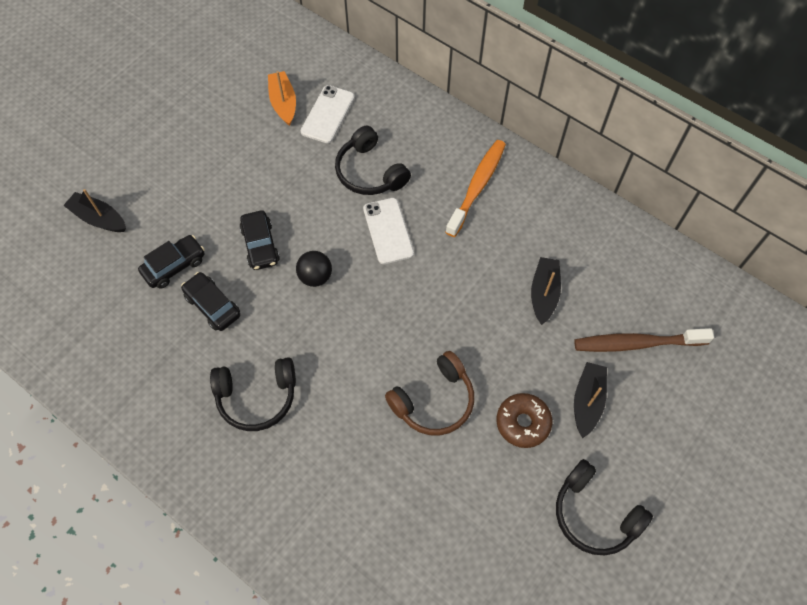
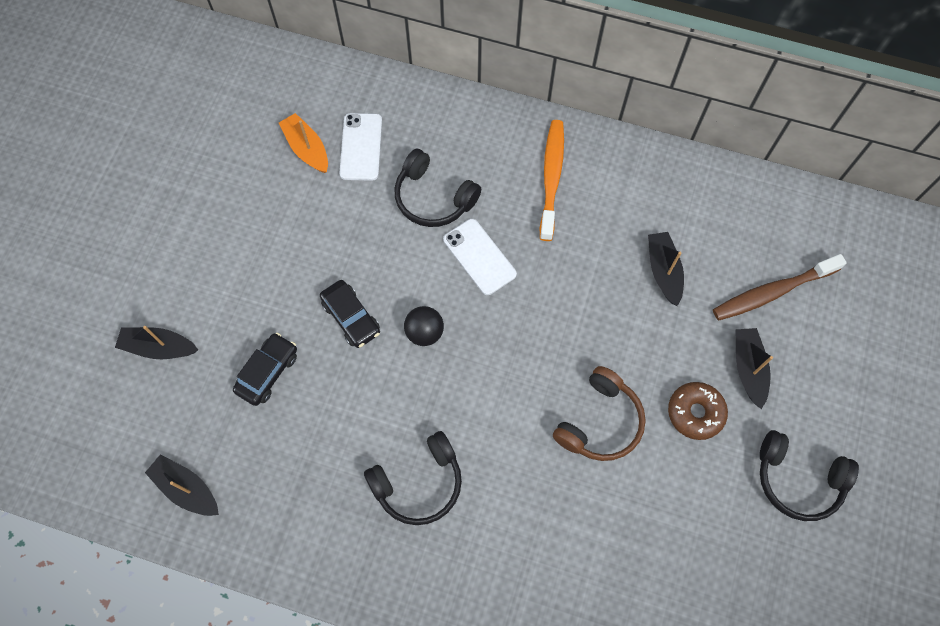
camera: 20 degrees left, 5 degrees up
black car [181,272,240,331] -> none
none -> black boat [145,454,219,516]

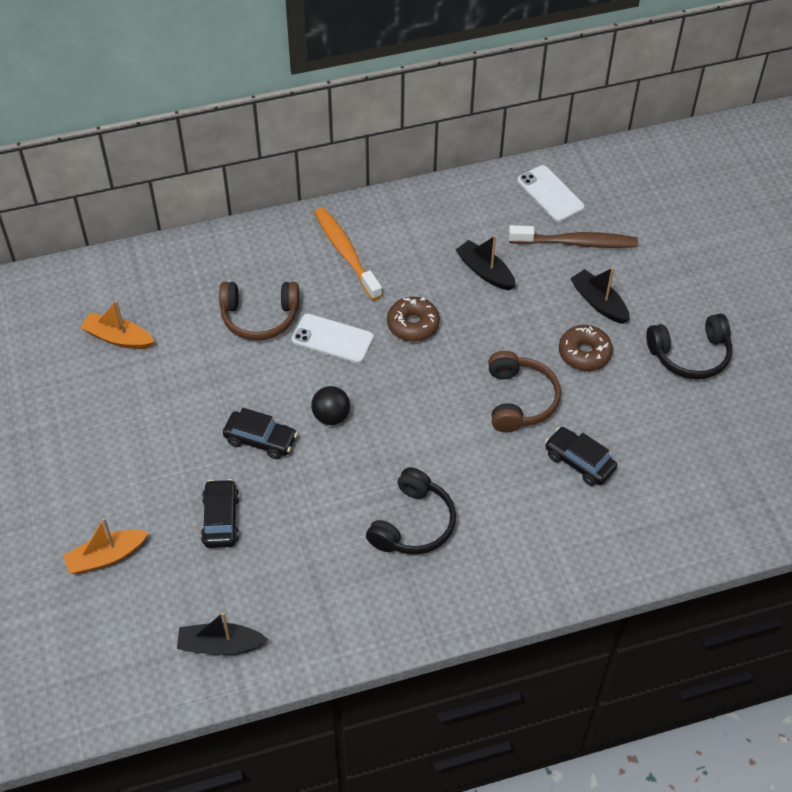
camera: 35 degrees left, 15 degrees down
black boat [115,326,198,359] -> orange boat [63,518,149,574]
white phone [340,113,382,181] -> white phone moved to [517,165,585,222]
black headphones [395,149,481,227] -> brown headphones [219,282,299,340]
brown toothbrush [713,254,847,320] -> brown toothbrush turned 120 degrees counterclockwise [509,225,638,248]
none -> brown donut [387,297,440,342]
none -> black car [545,427,617,486]

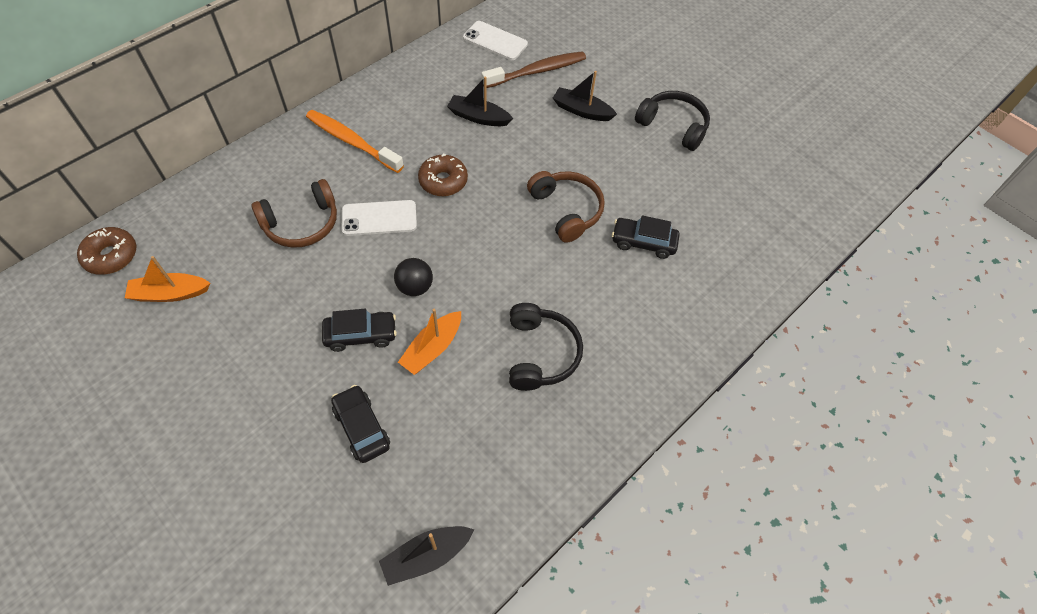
camera: 30 degrees left, 5 degrees up
orange boat [63,518,149,574] -> orange boat moved to [398,309,461,375]
brown donut [559,325,613,371] -> brown donut moved to [77,227,136,275]
black headphones [646,314,732,379] -> black headphones turned 105 degrees counterclockwise [635,91,710,151]

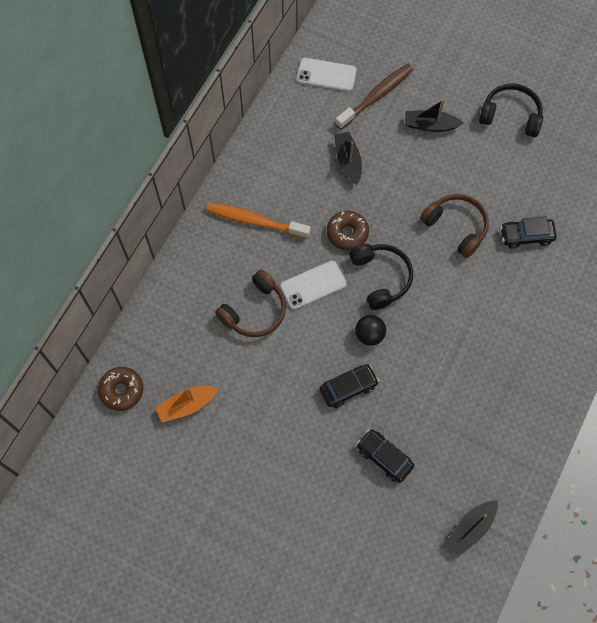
camera: 15 degrees left, 10 degrees up
orange boat [398,309,461,375] -> none
black boat [447,77,513,126] -> black boat turned 75 degrees clockwise [334,132,362,184]
black headphones [509,303,583,391] -> black headphones moved to [349,244,413,310]

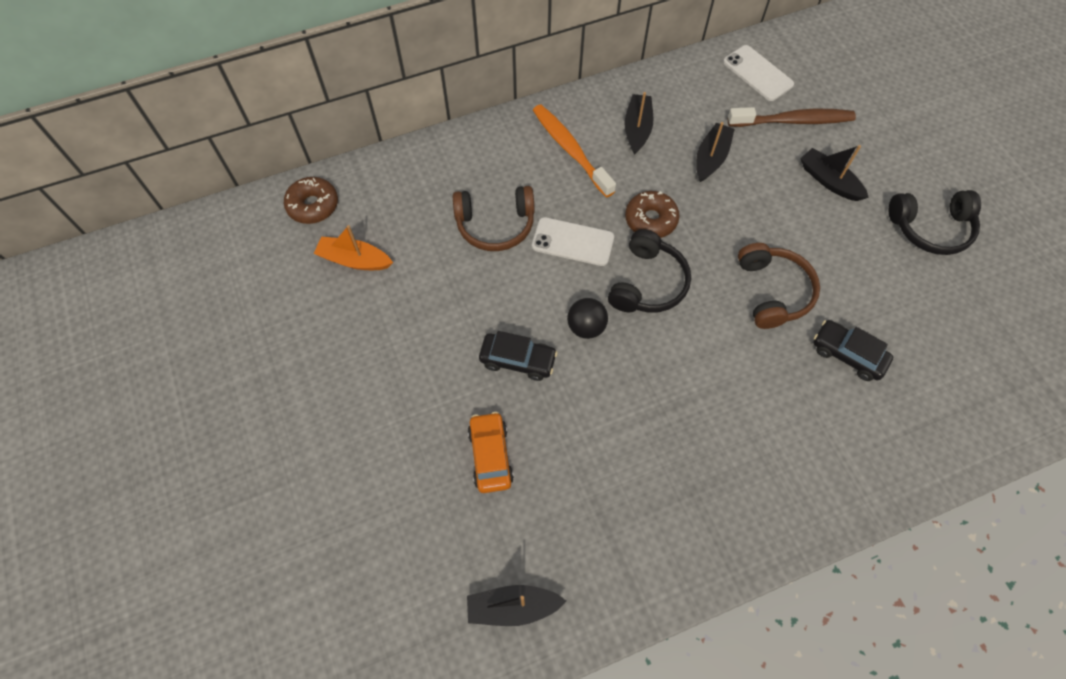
camera: 40 degrees right, 5 degrees down
black car [357,429,414,483] -> orange car [468,412,514,493]
black headphones [479,83,543,137] -> black headphones turned 120 degrees clockwise [888,190,981,255]
none -> black boat [625,92,653,154]

